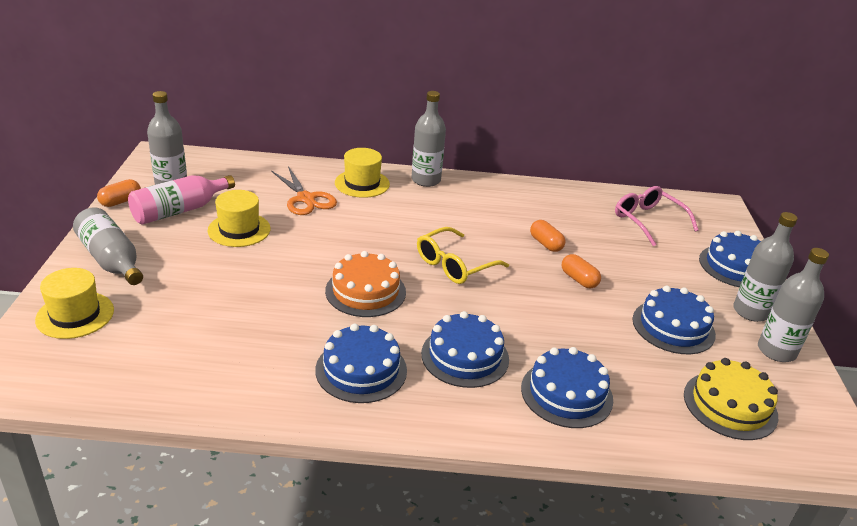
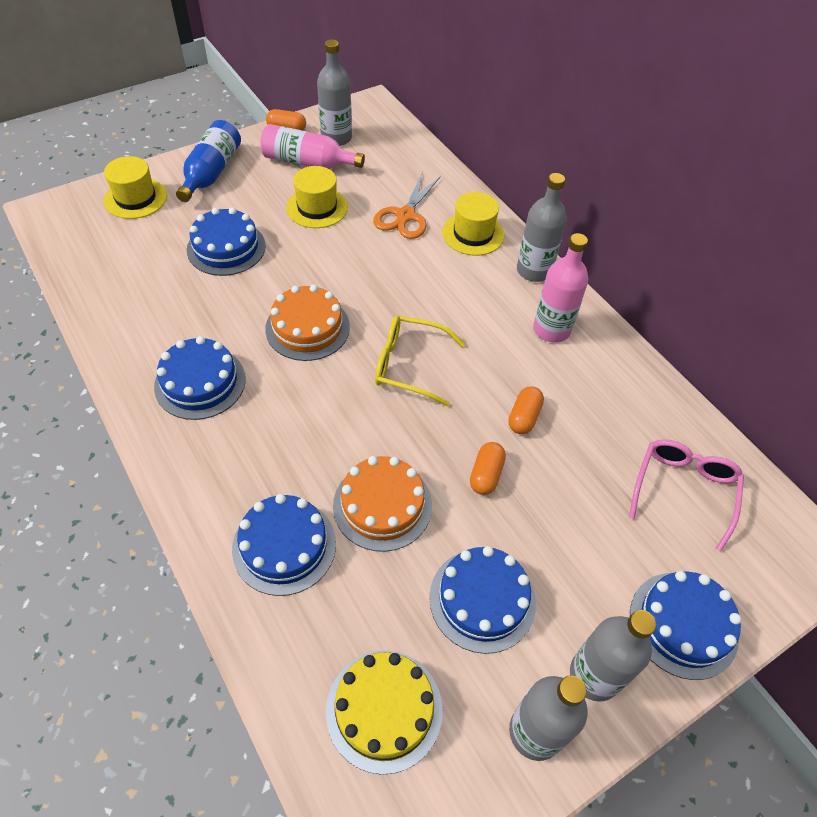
camera: 55 degrees right, 20 degrees up
grey bottle [73,207,143,285] -> blue bottle [176,120,241,202]
blue cake [421,311,509,388] -> blue cake moved to [187,207,266,276]
none -> orange cake [333,456,432,552]
none -> pink bottle [533,233,588,343]

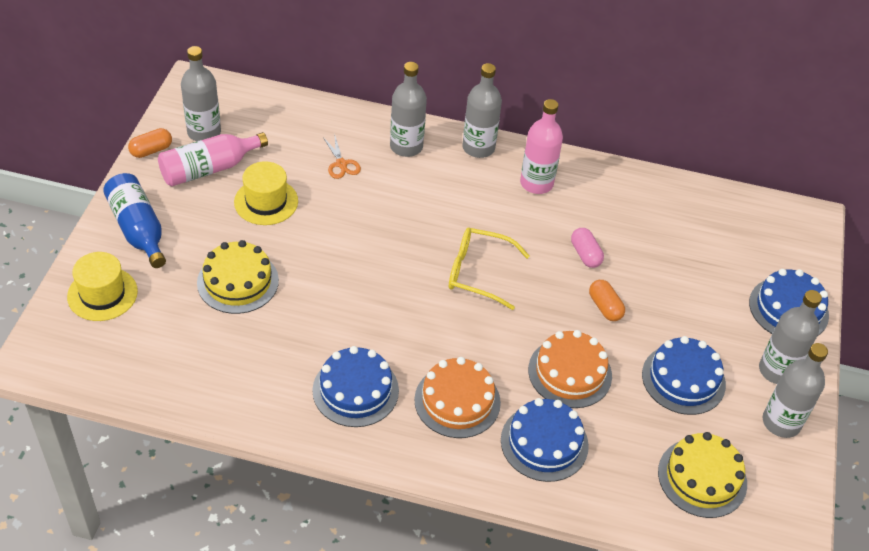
camera: 45 degrees left, 5 degrees down
blue cake [187,207,266,276] -> yellow cake [197,240,279,314]
orange cake [265,285,350,361] -> orange cake moved to [414,357,501,438]
orange scissors [373,172,441,239] -> orange scissors [323,133,361,179], size x0.61
yellow glasses [375,315,465,406] -> yellow glasses turned 45 degrees clockwise [449,228,530,310]
yellow hat [442,192,504,256] -> grey bottle [390,62,427,157]
orange capsule [508,386,544,434] -> pink capsule [571,228,604,268]
pink glasses [629,439,744,551] -> none

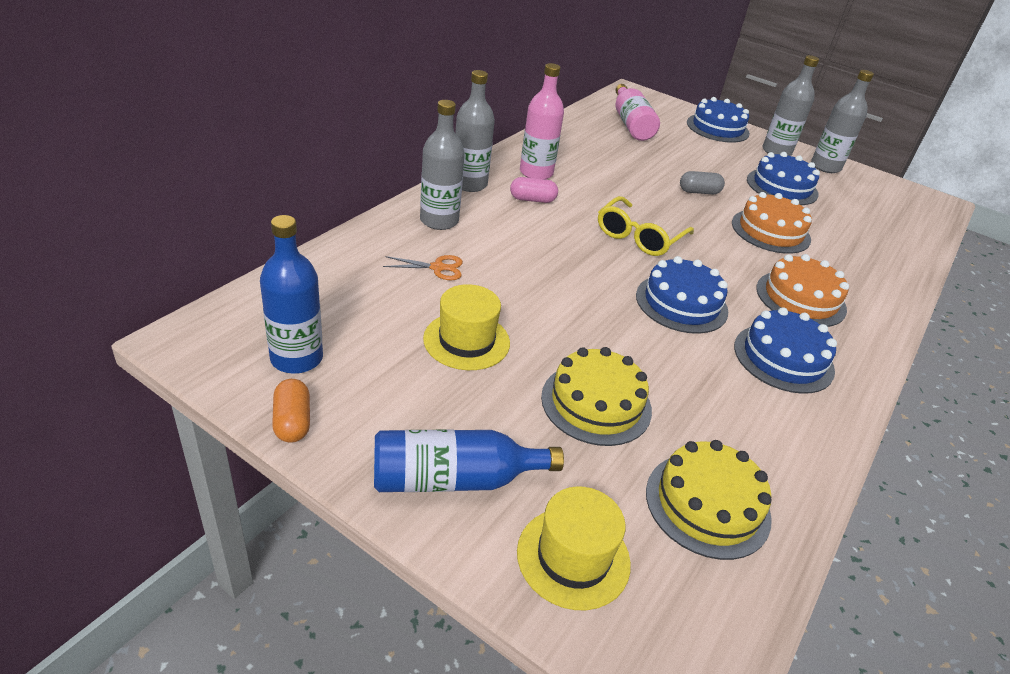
camera: 70 degrees left, 10 degrees down
pink bottle [158,132,268,187] -> pink bottle moved to [615,84,660,141]
grey bottle [181,46,221,141] -> blue bottle [260,215,323,374]
blue cake [501,398,589,482] -> blue cake moved to [636,256,728,334]
pink capsule [571,228,604,268] -> pink capsule moved to [510,177,558,203]
orange capsule [589,280,625,321] -> grey capsule [680,171,725,194]
yellow cake [658,432,747,518] -> yellow cake moved to [646,440,772,560]

